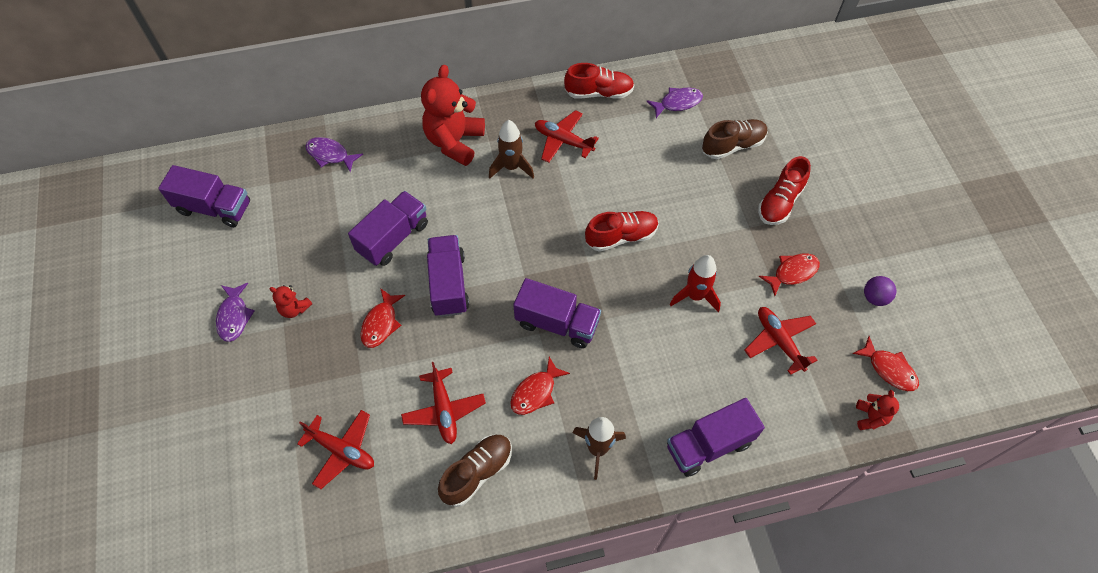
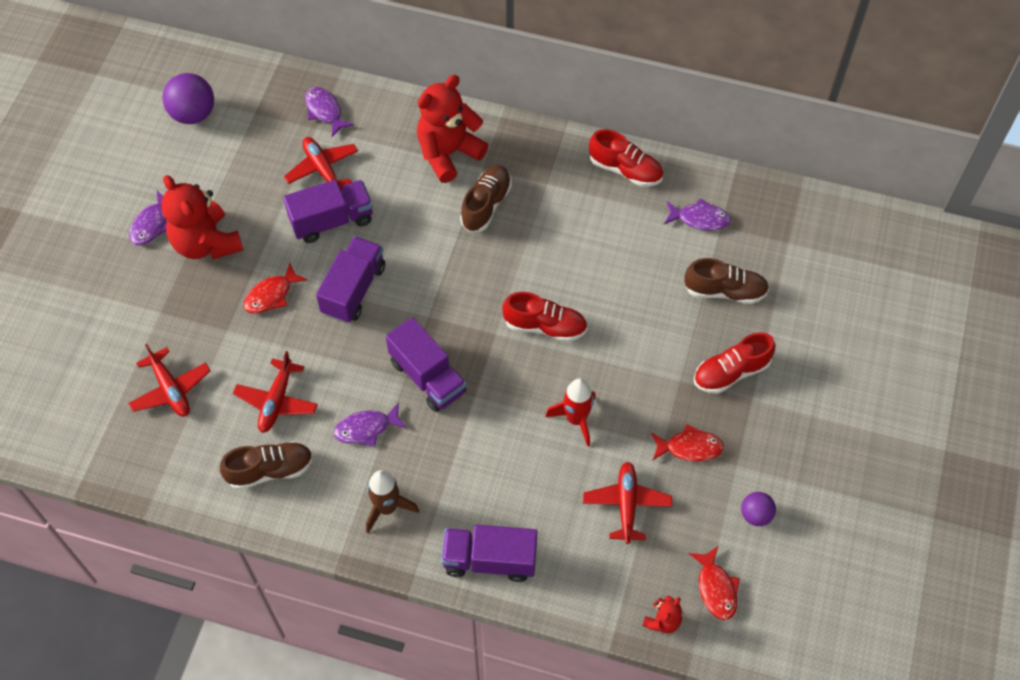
camera: 30 degrees right, 0 degrees up
purple truck [158,165,250,227] -> purple ball [162,73,214,124]
red teddy bear [269,285,312,318] -> red teddy bear [161,175,243,260], size x2.15
brown rocket [489,120,534,178] -> brown shoe [460,165,512,232]
red fish [510,357,570,415] -> purple fish [334,402,407,447]
red plane [535,110,599,163] -> red plane moved to [284,137,358,191]

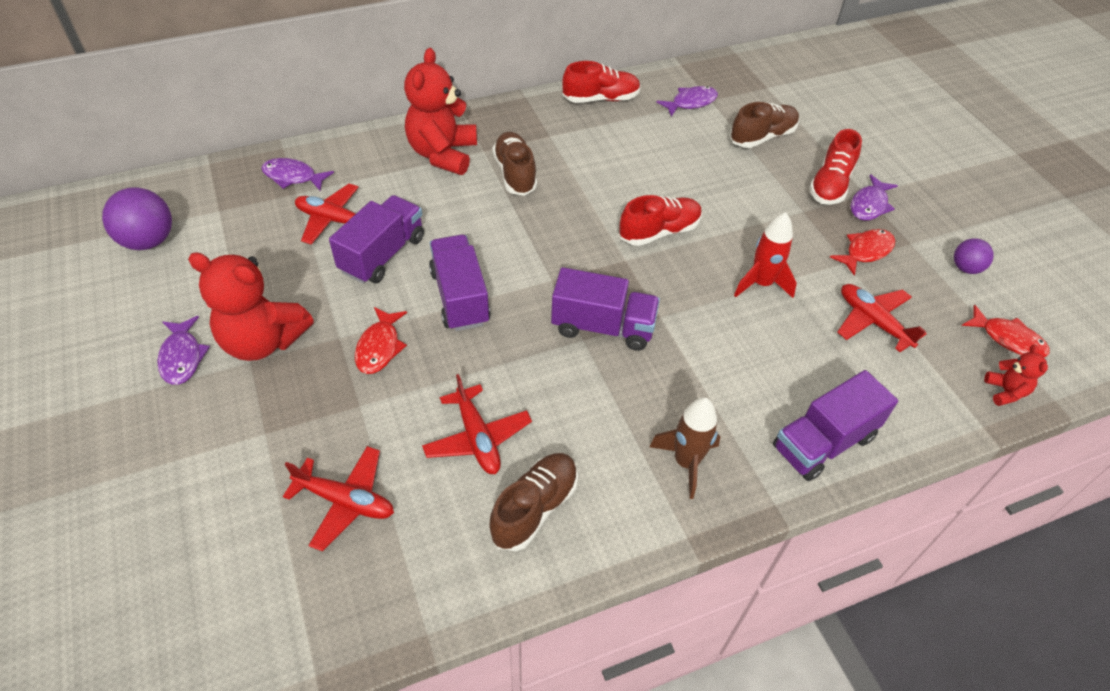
camera: 40 degrees left, 10 degrees down
purple fish [334,402,407,447] -> purple fish moved to [850,174,898,221]

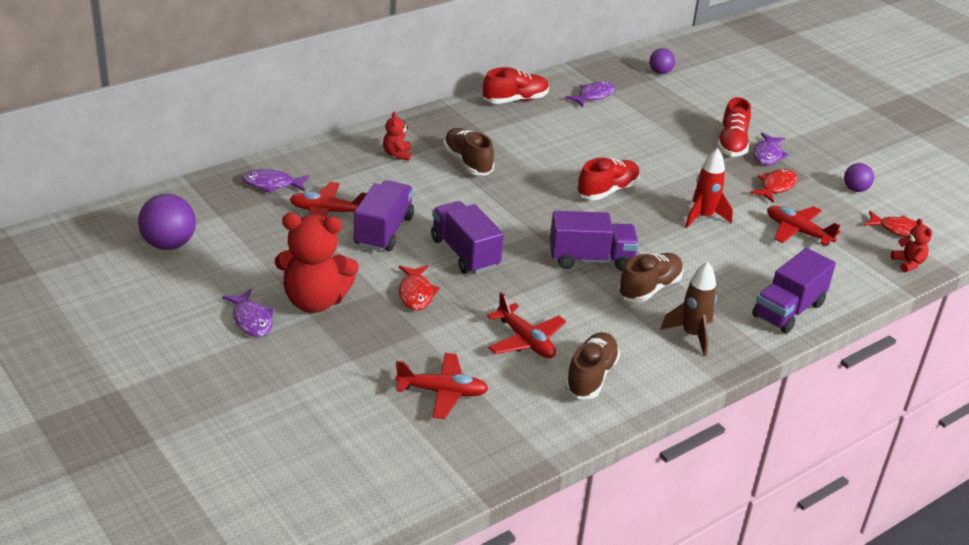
camera: 15 degrees left, 15 degrees down
red teddy bear [404,48,477,175] -> red teddy bear [383,112,411,161], size x0.47
brown shoe [730,102,799,148] -> brown shoe moved to [618,253,684,303]
none -> purple ball [649,48,675,74]

